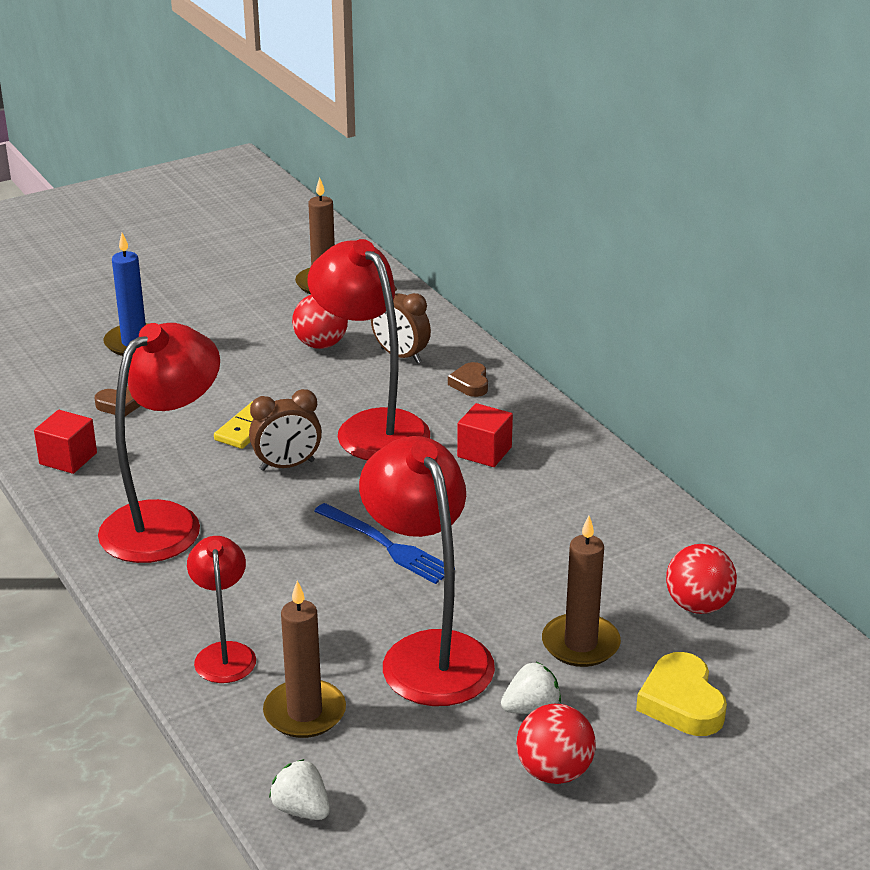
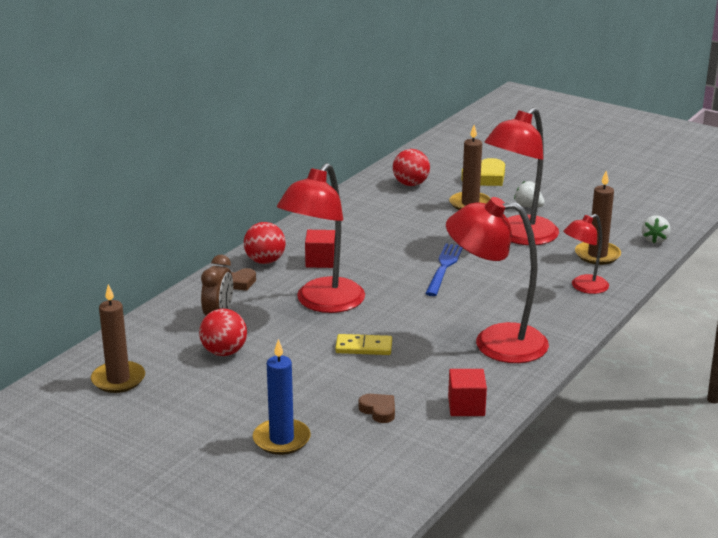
camera: 115 degrees left, 5 degrees down
brown clock [249,389,322,471] -> none
red ball [516,704,596,784] -> red ball moved to [244,222,286,264]

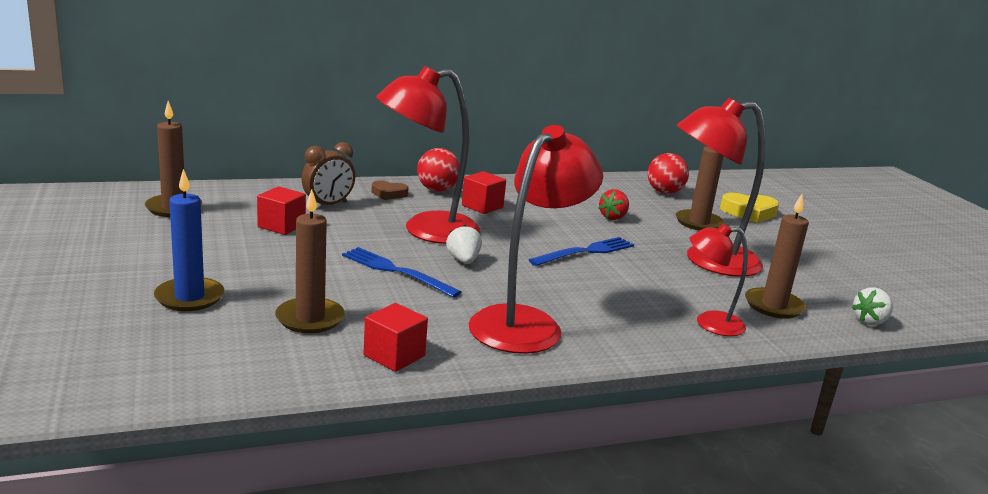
camera: 35 degrees right, 5 degrees down
red ball [199,309,247,356] -> red cube [257,186,306,235]
yellow domino [335,334,392,355] -> blue fork [342,247,461,298]
brown heart [359,394,395,423] -> brown candle [275,189,345,333]
red lamp [446,197,549,363] -> red lamp turned 75 degrees clockwise [469,125,603,354]
white strawberry [514,181,545,207] -> white strawberry moved to [446,225,482,264]
none -> red strawberry [598,189,629,220]

